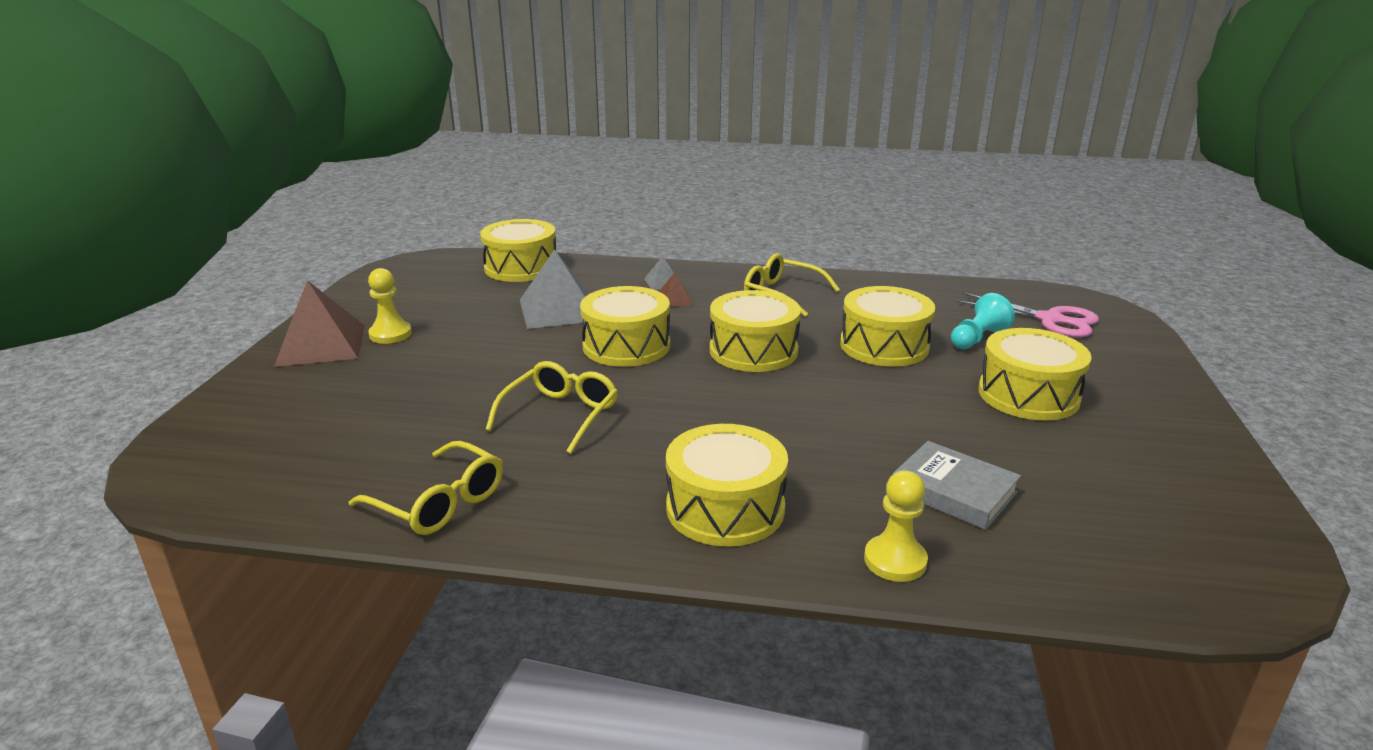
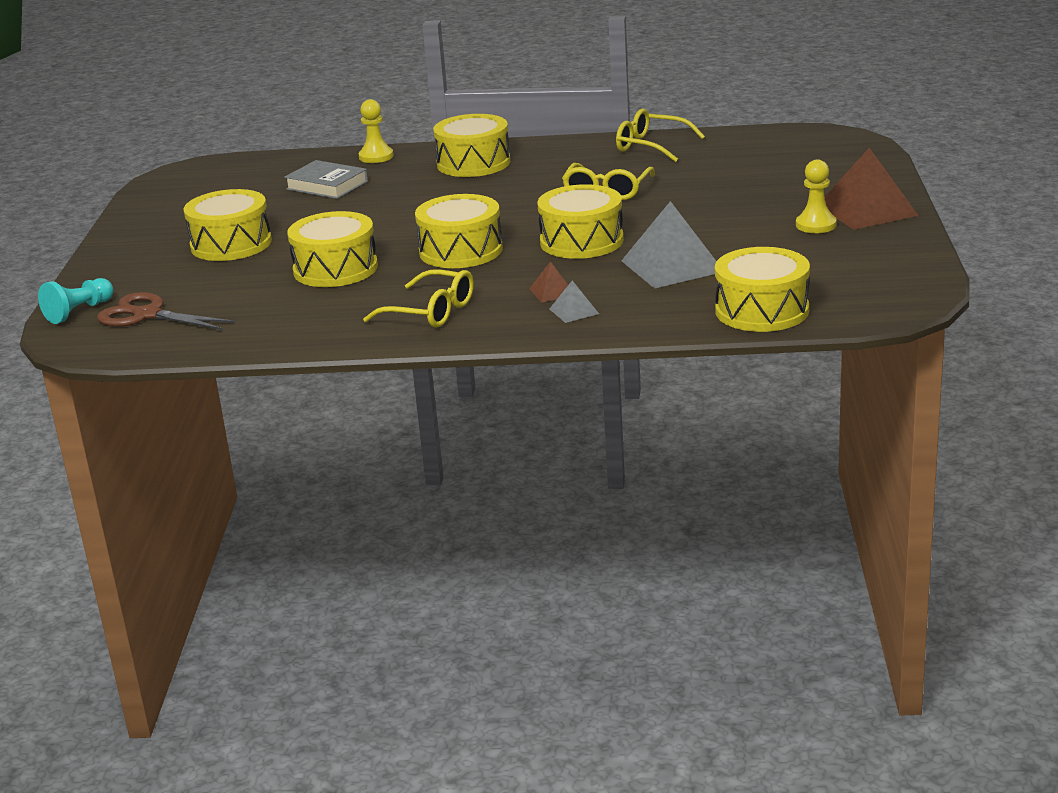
camera: 175 degrees right, 0 degrees up
turquoise pawn [951,293,1015,349] -> turquoise pawn moved to [38,278,113,324]
pink scissors [956,292,1099,338] -> brown scissors [97,292,236,330]

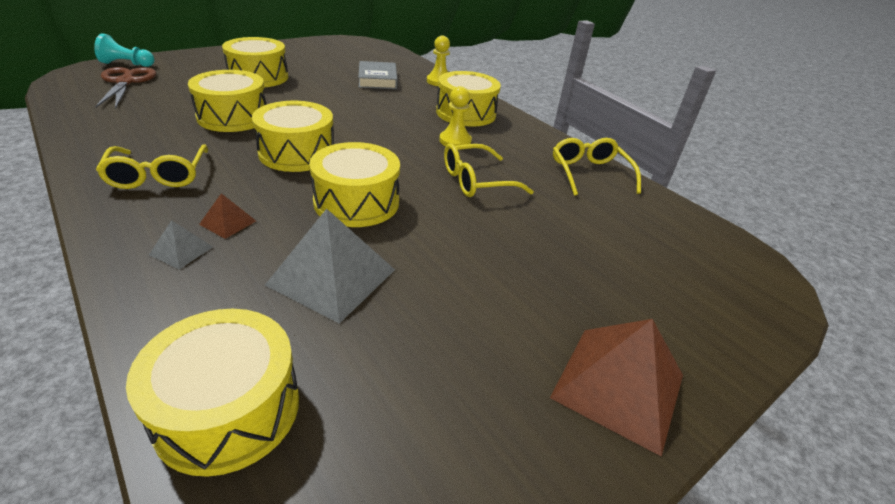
camera: 45 degrees right, 10 degrees up
yellow pawn [796,159,837,233] -> yellow pawn moved to [439,86,472,146]

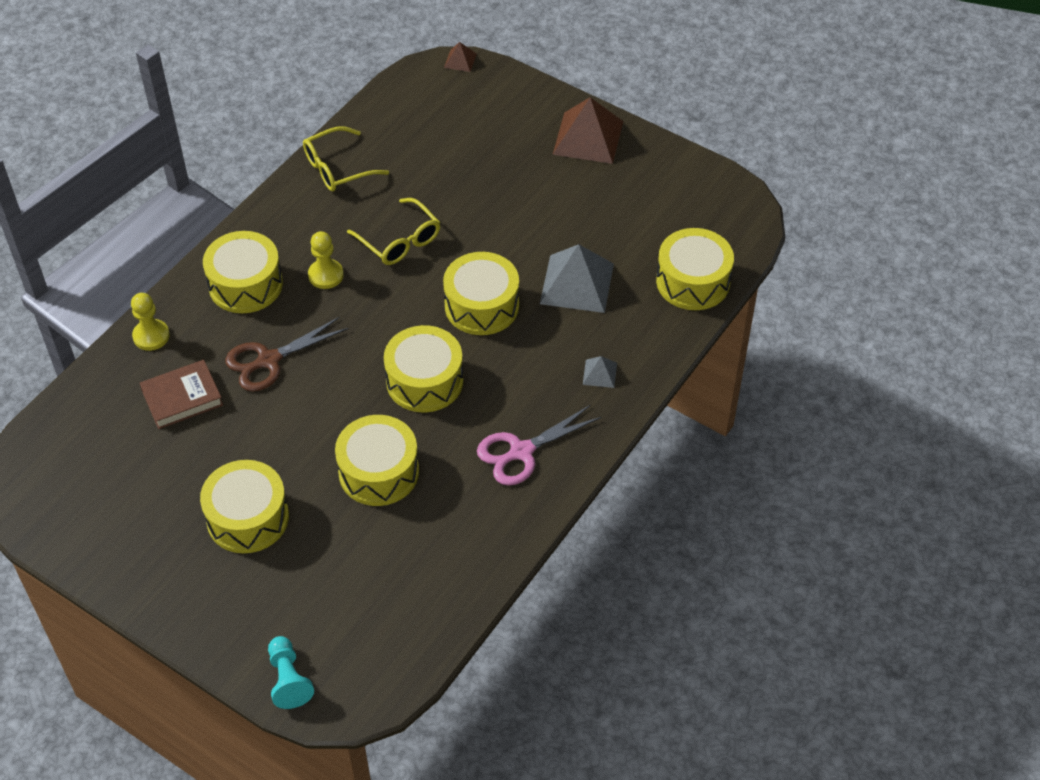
camera: 105 degrees left, 15 degrees up
brown scissors [95,67,156,109] -> brown scissors moved to [225,317,349,391]
yellow glasses [96,145,208,189] -> pink scissors [477,405,601,486]
brown pyramid [199,193,256,239] -> brown pyramid moved to [444,42,477,72]
grey book [358,61,397,89] -> brown book [140,360,223,429]

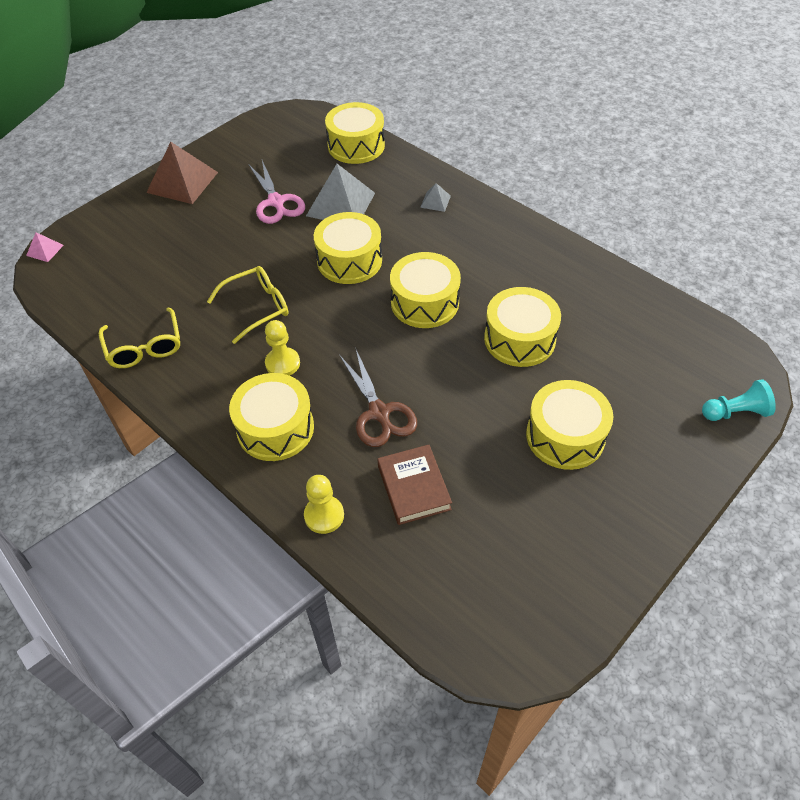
camera: 80 degrees left, 0 degrees up
brown pyramid [444,42,477,72] -> pink pyramid [26,232,64,262]
pink scissors [477,405,601,486] -> pink scissors moved to [249,160,305,224]

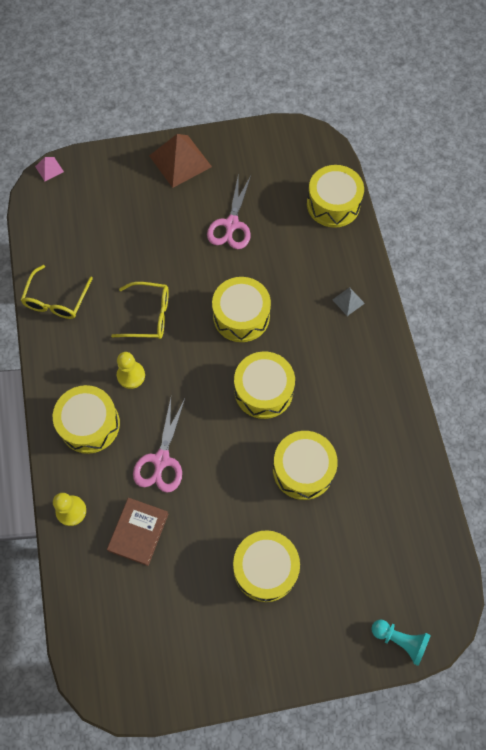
camera: 35 degrees right, 15 degrees up
grey pyramid [306,164,375,220] -> none
brown scissors [339,350,417,447] -> pink scissors [133,398,185,493]

